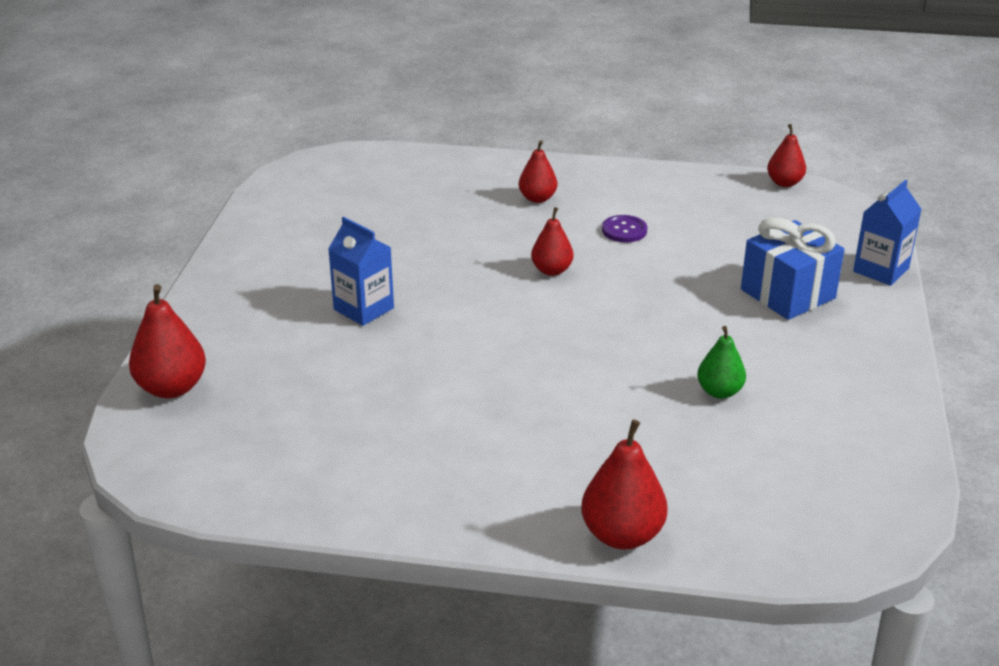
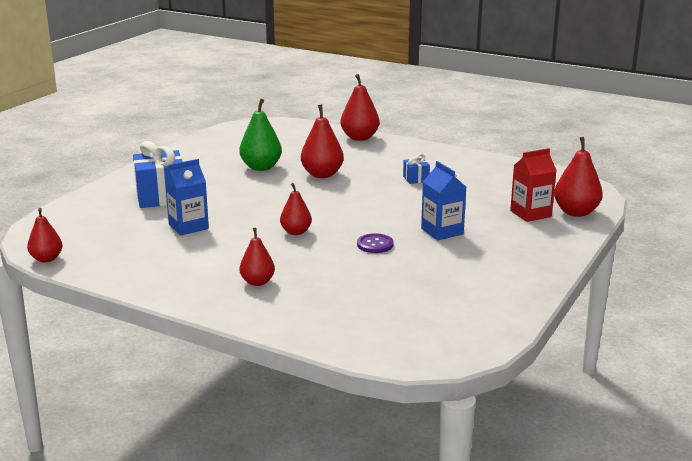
camera: 160 degrees left, 10 degrees down
purple button [602,215,647,242] -> purple button moved to [357,233,394,253]
green pear [697,326,746,399] -> green pear [239,99,282,171], size x1.55
blue carton [853,180,922,286] -> blue carton moved to [165,159,209,236]
none -> red pear [301,105,344,178]
none -> blue gift [403,154,430,184]
none -> red carton [510,148,557,222]

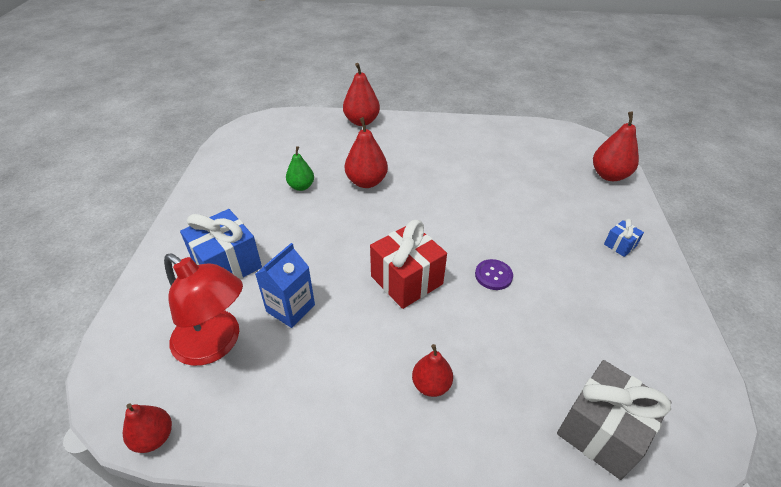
camera: 25 degrees left, 20 degrees up
green pear [239,99,282,171] -> green pear [286,146,314,191], size x0.65
red pear [280,183,312,235] -> red gift [370,220,447,309]
blue gift [403,154,430,184] -> blue gift moved to [604,219,644,257]
blue carton [421,161,466,240] -> none
red carton [510,148,557,222] -> none
none -> red lamp [164,254,243,366]
none -> grey gift [557,360,671,480]

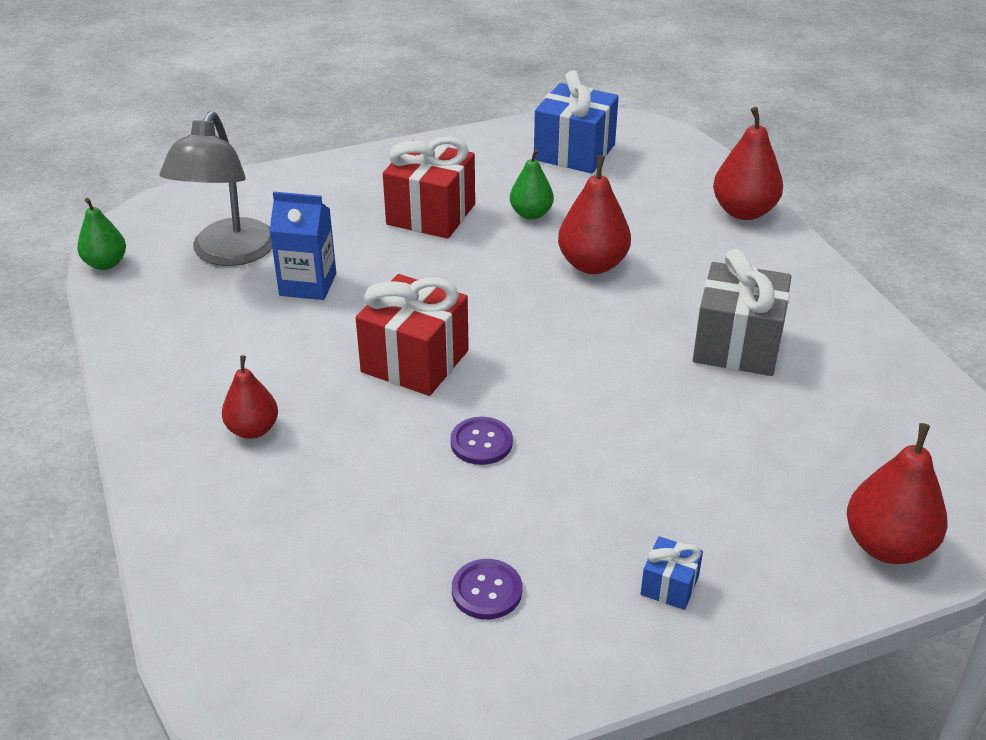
camera: 65 degrees right, 5 degrees down
red pear [123,403,172,453] -> green pear [77,198,126,270]
red lamp [164,254,243,366] -> grey lamp [160,111,272,266]
blue gift [180,209,262,280] -> blue gift moved to [534,70,619,174]
grey gift [557,360,671,480] -> grey gift moved to [693,249,792,376]
none -> red gift [383,137,475,239]
none -> purple button [452,559,522,620]

